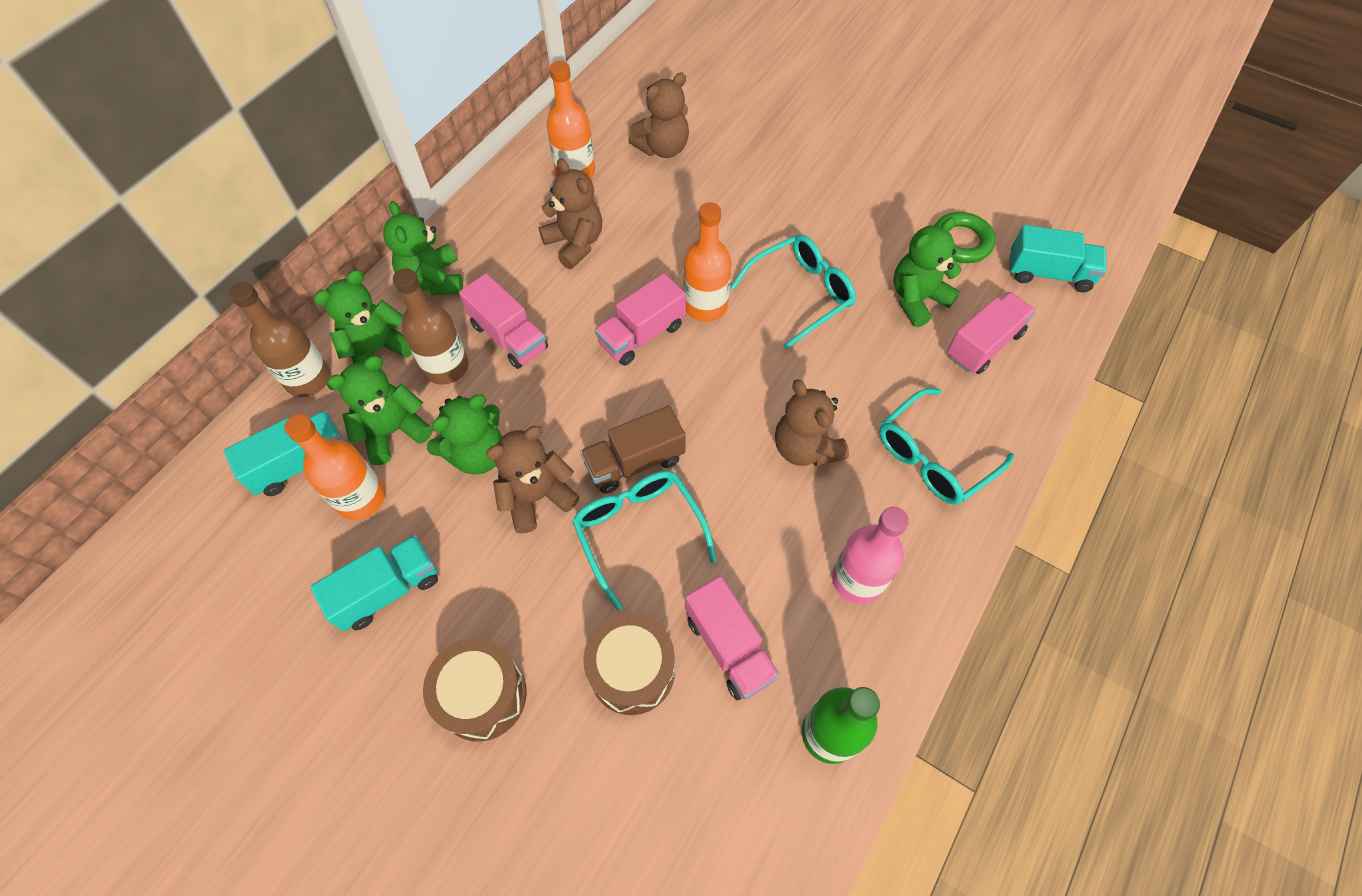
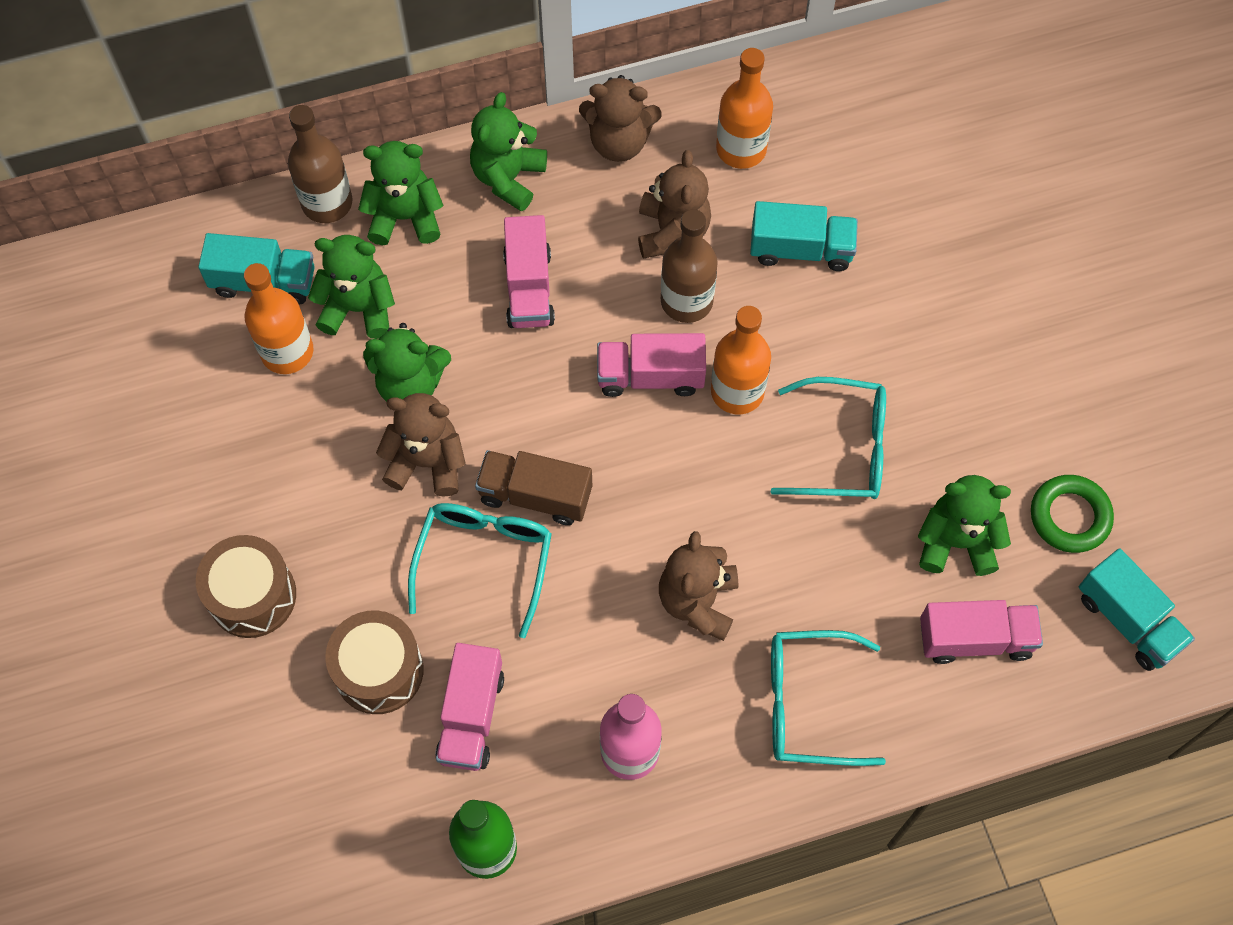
camera: 40 degrees right, 5 degrees up
turquoise truck [310,535,438,631] -> turquoise truck moved to [750,201,858,271]
brown bottle [393,268,469,385] -> brown bottle moved to [661,209,718,323]
brown teddy bear [628,72,689,158] -> brown teddy bear moved to [579,75,662,162]

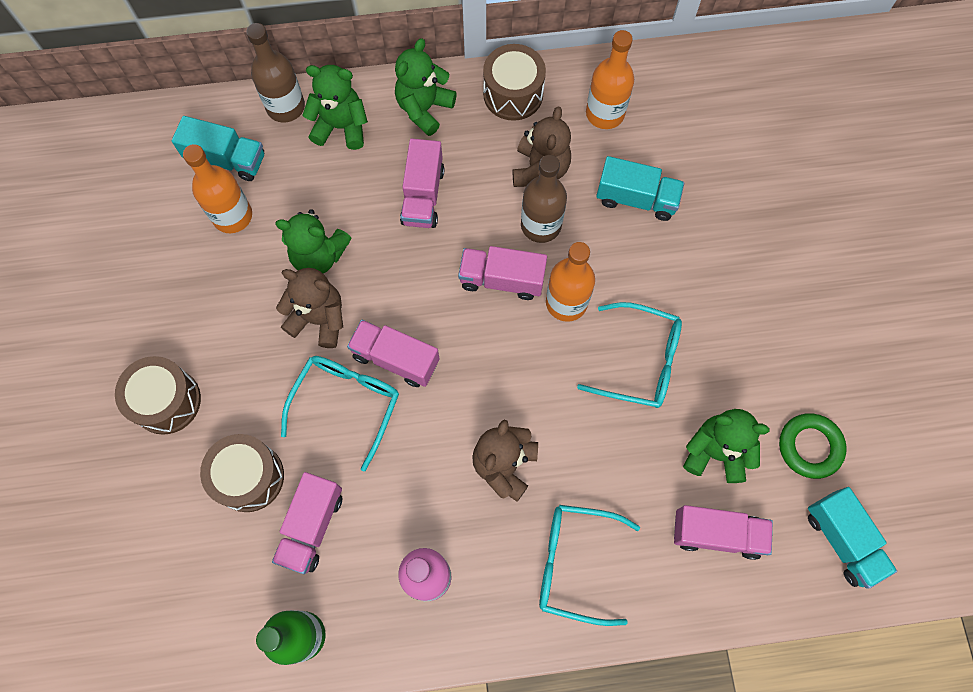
camera: 10 degrees right, 5 degrees up
green teddy bear [308,235,395,339] -> none
brown truck [475,450,592,525] -> pink truck [347,320,440,387]
brown teddy bear [579,75,662,162] -> brown drum [483,44,546,121]

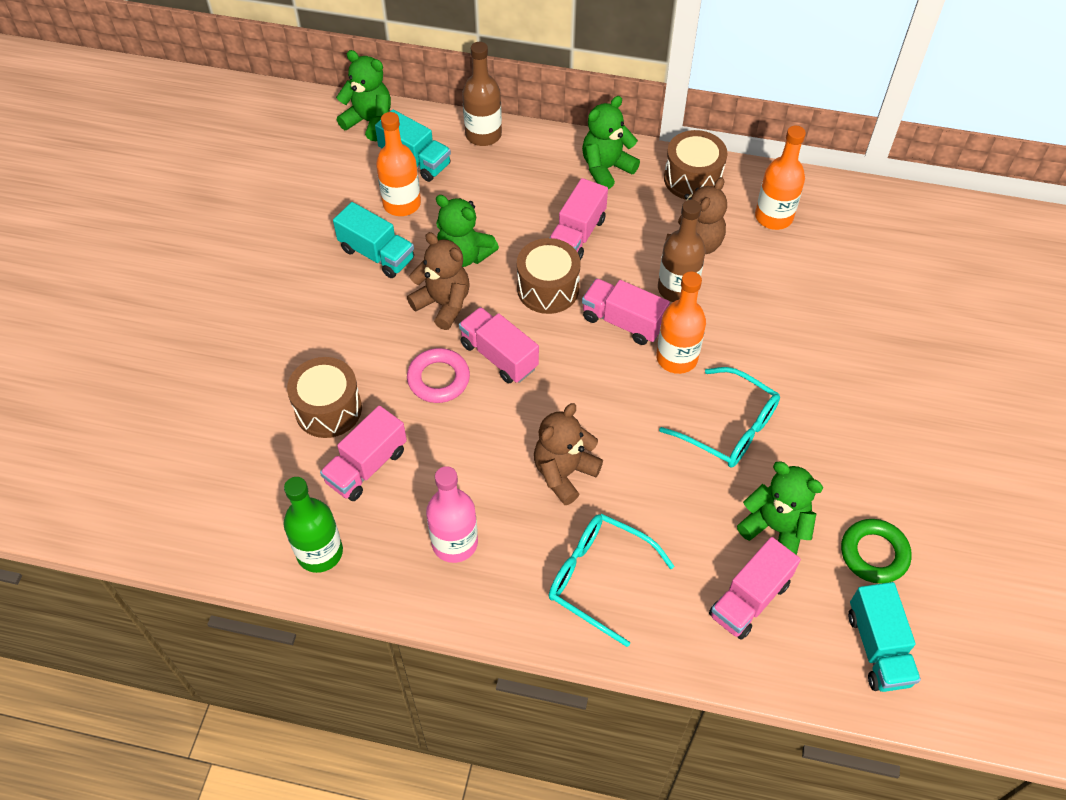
camera: 20 degrees right, 15 degrees down
brown drum [115,356,201,435] -> brown drum moved to [517,238,581,314]
turquoise glasses [281,356,399,471] -> pink ring [407,348,470,403]
green teddy bear [302,65,368,150] -> green teddy bear moved to [336,50,391,141]
turquoise truck [596,156,684,221] -> turquoise truck moved to [333,202,414,278]
pink truck [674,505,773,560] -> pink truck turned 105 degrees clockwise [709,537,801,640]

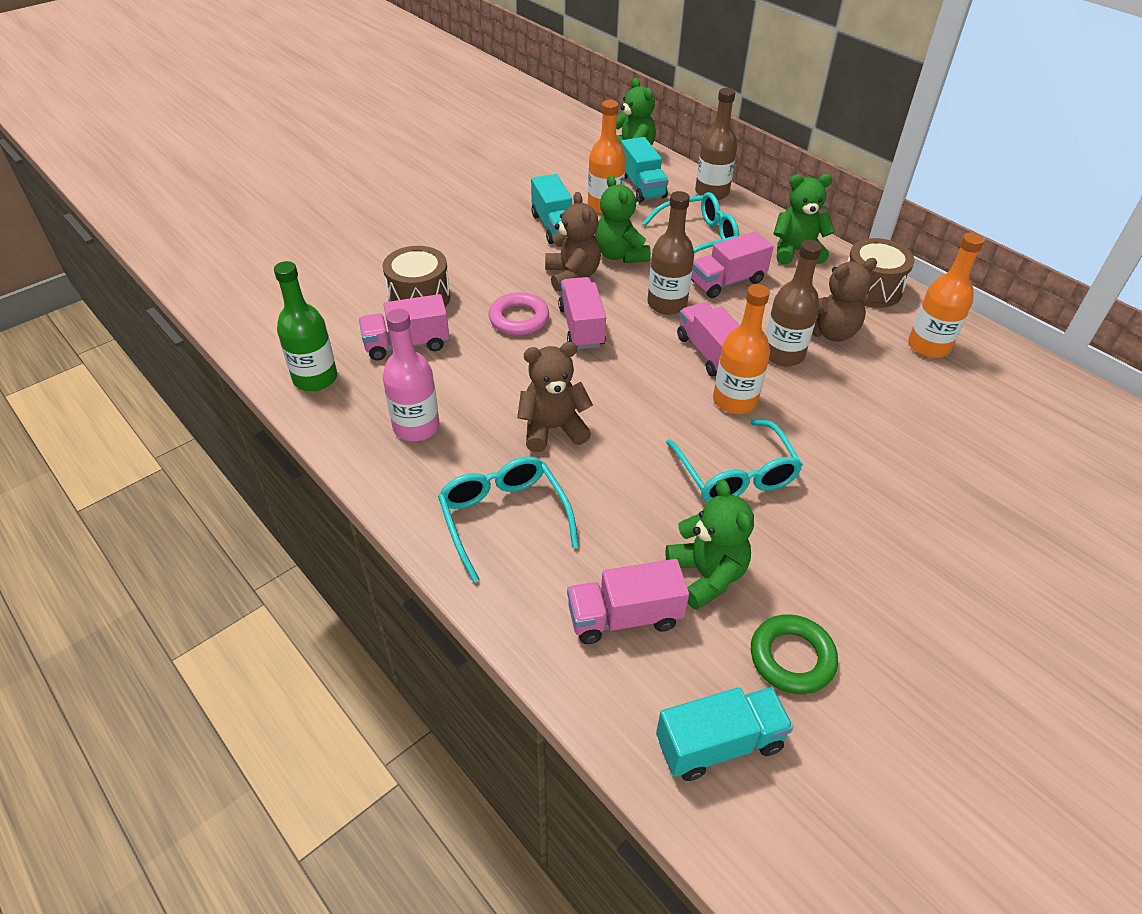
camera: 35 degrees right, 10 degrees down
brown drum [517,238,581,314] -> brown bottle [647,191,694,315]
turquoise truck [848,582,921,692] -> turquoise truck turned 135 degrees counterclockwise [656,687,793,781]
none -> turquoise glasses [642,192,739,253]

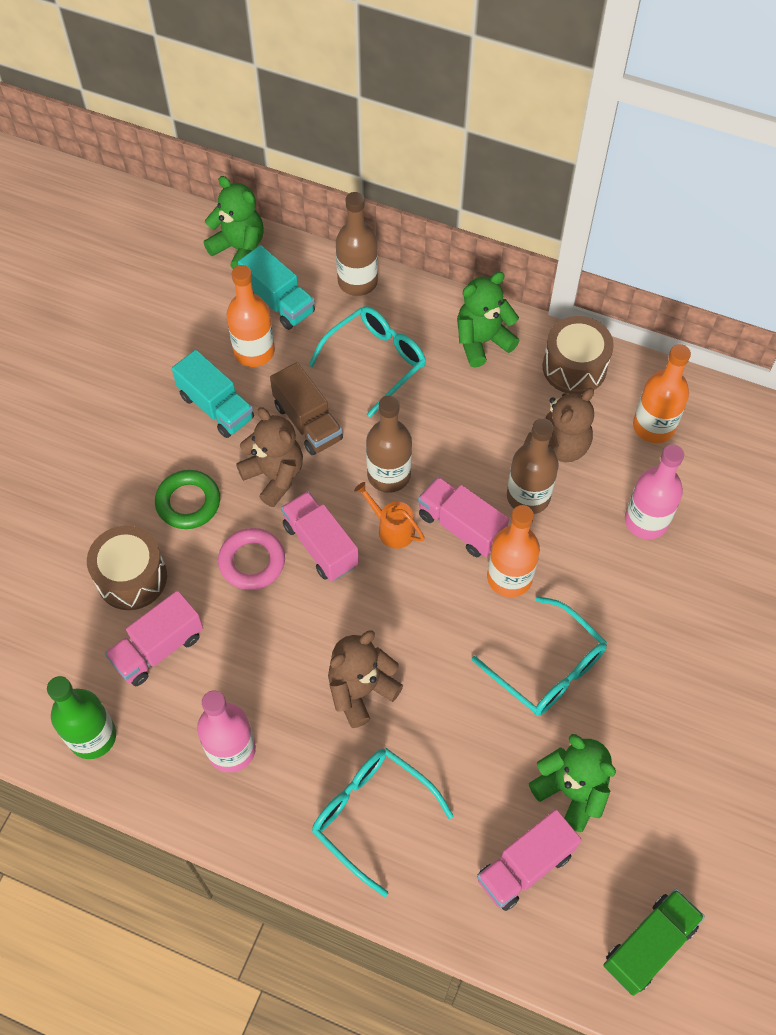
camera: 25 degrees left, 15 degrees up
green teddy bear [595,175,651,263] -> brown truck [270,362,343,455]
turquoise truck [656,687,793,781] -> green truck [604,889,705,996]
pink truck [691,231,774,298] -> none
green ring [751,614,838,694] -> green ring moved to [155,470,220,529]
none -> orange watering can [354,482,424,549]
none -> pink bottle [625,444,684,539]

